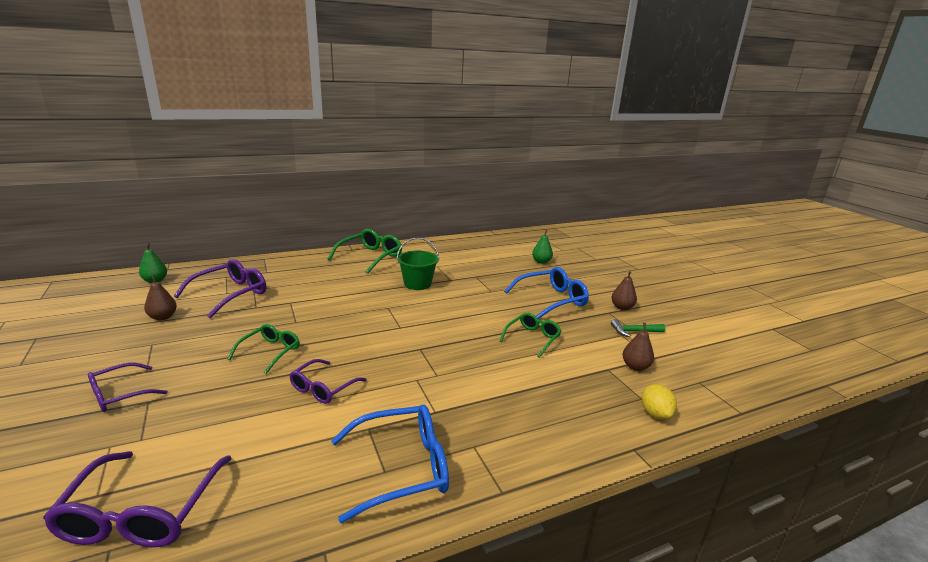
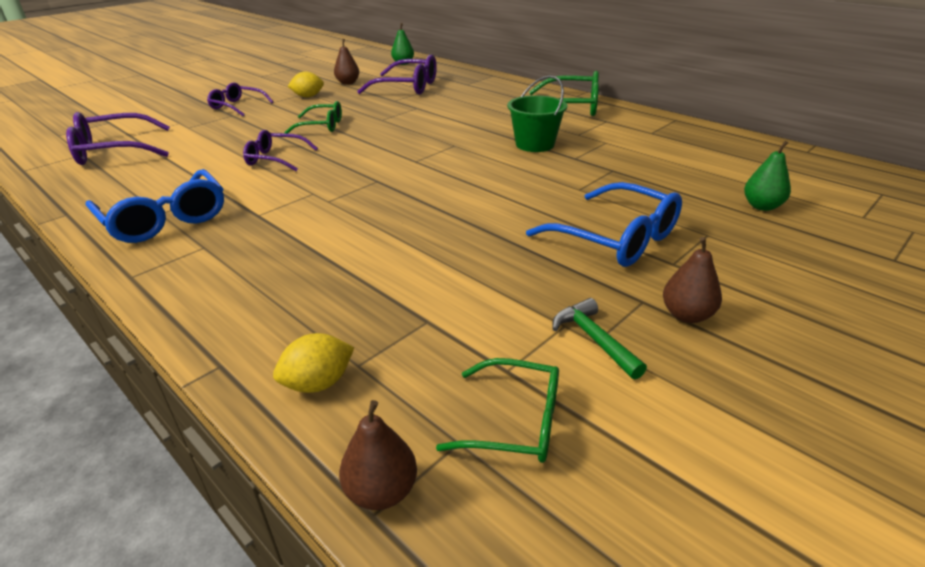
camera: 70 degrees right, 10 degrees up
green glasses [500,313,561,358] -> green glasses moved to [436,358,559,463]
brown pear [623,323,654,371] -> brown pear moved to [339,400,417,510]
none -> yellow lemon [288,71,324,97]

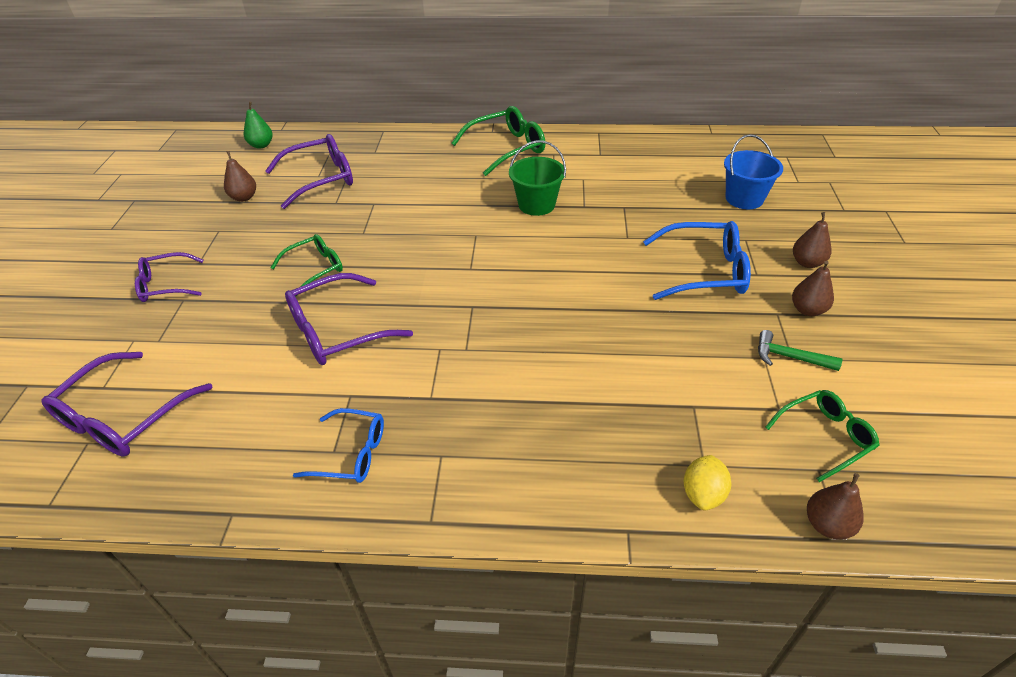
camera: 40 degrees left, 10 degrees up
blue glasses [85,169,224,243] -> blue glasses [293,408,384,483], size x0.64
purple glasses [243,130,318,171] -> purple glasses [285,273,413,365], size x1.57
yellow lemon [288,71,324,97] -> none
green pear [744,141,791,211] -> blue bucket [724,134,783,209]
none -> brown pear [793,212,831,268]

